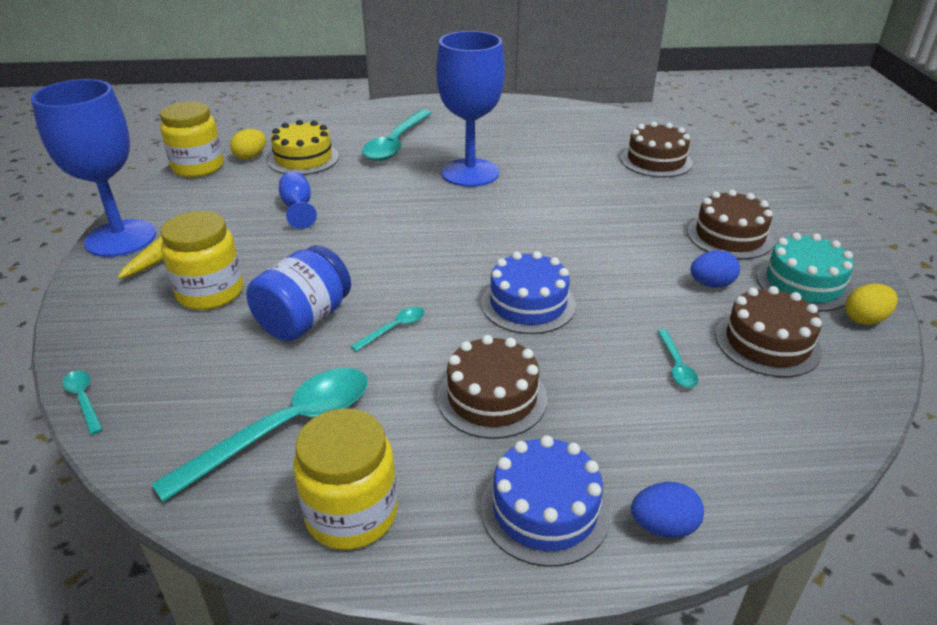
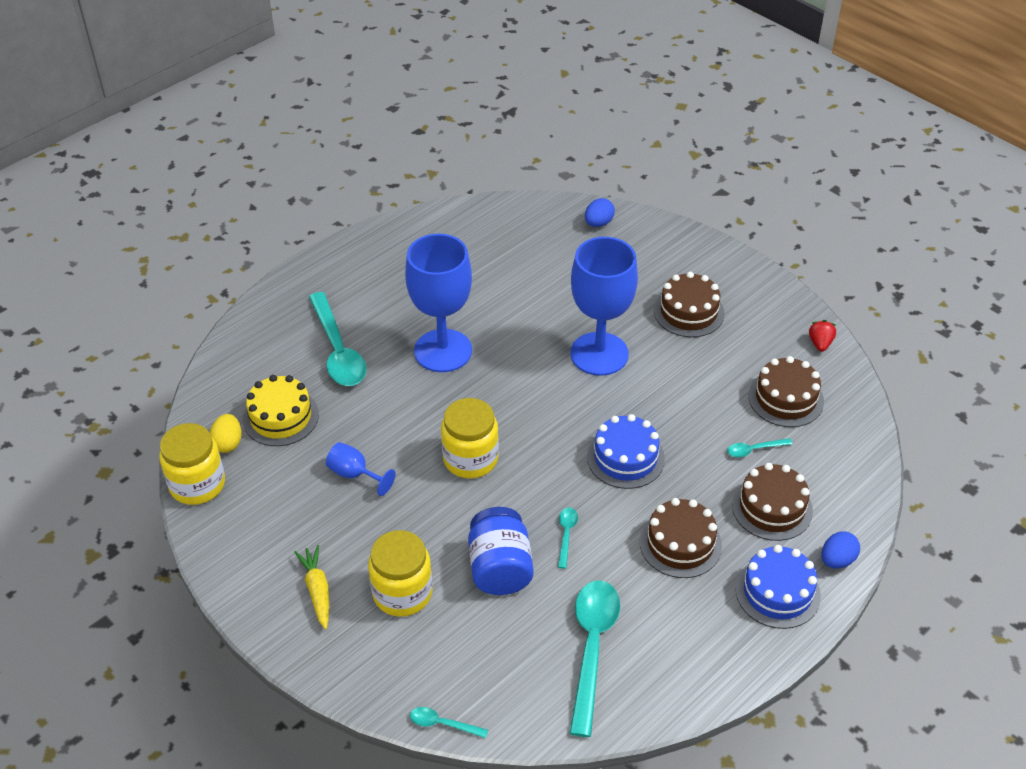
camera: 40 degrees left, 10 degrees up
blue goblet [31,79,156,257] -> blue goblet moved to [571,237,638,376]
yellow jar [293,408,398,550] -> yellow jar moved to [441,398,499,478]
brown cake [621,121,692,177] -> brown cake moved to [732,463,813,541]
turquoise spoon [657,329,698,388] -> turquoise spoon turned 120 degrees clockwise [727,438,792,457]
blue egg [690,250,740,288] -> blue egg moved to [585,198,615,227]
turquoise cake [756,233,854,312] -> none
yellow egg [846,284,898,325] -> red strawberry [809,320,836,352]

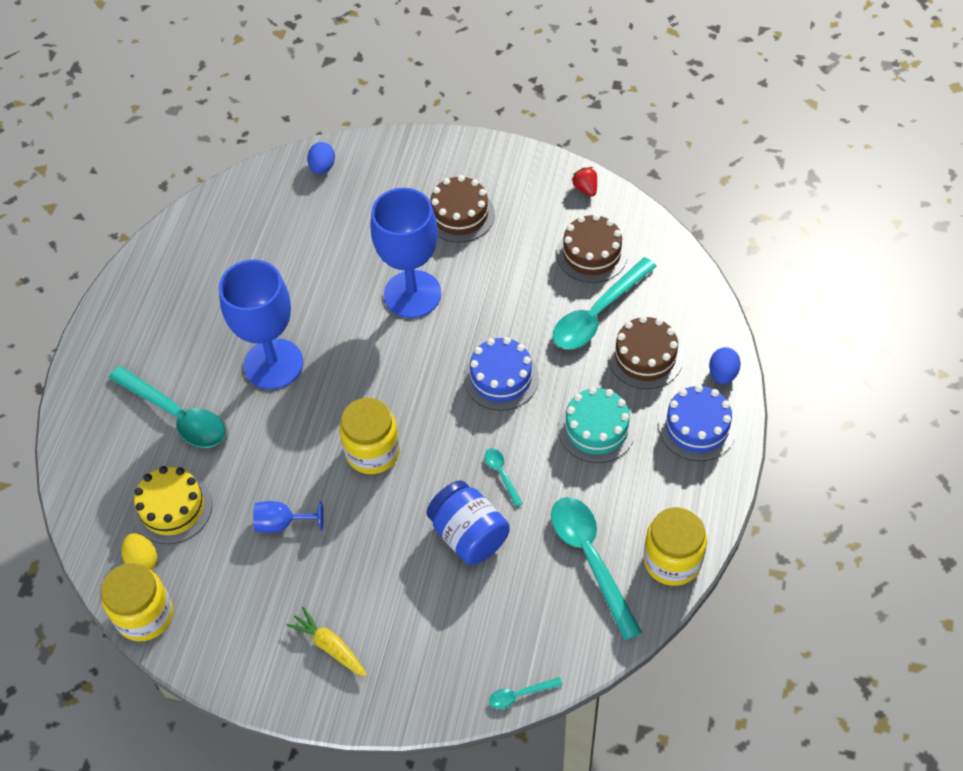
camera: 30 degrees left, 10 degrees up
yellow jar [368,530,433,617] -> yellow jar moved to [643,507,707,586]
brown cake [640,498,722,578] -> turquoise cake [558,387,636,463]
turquoise spoon [727,438,792,457] -> turquoise spoon [553,257,657,349], size x2.24

